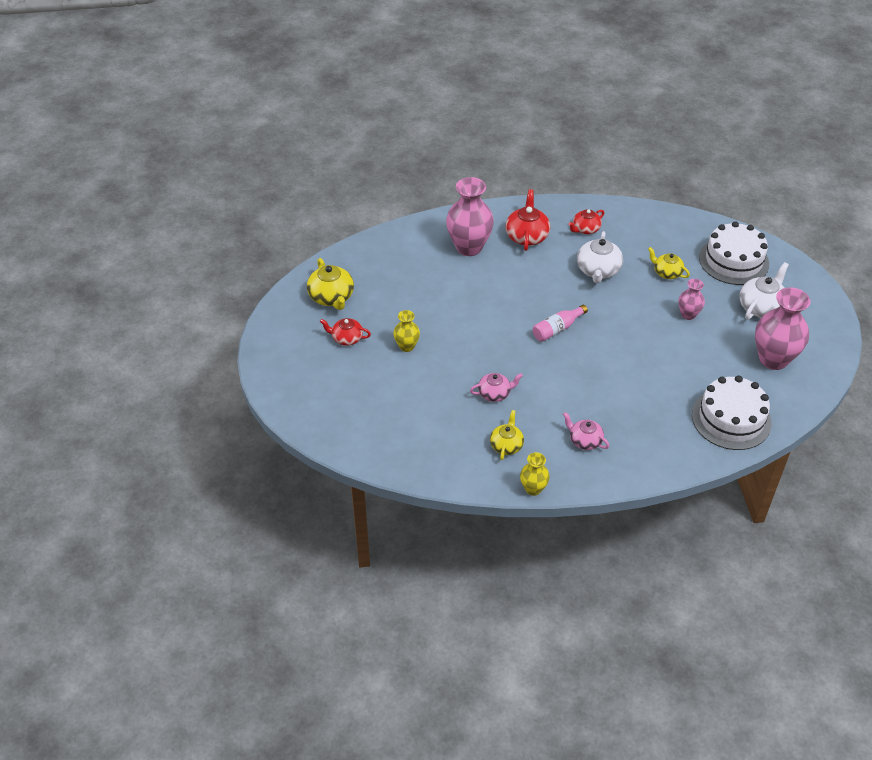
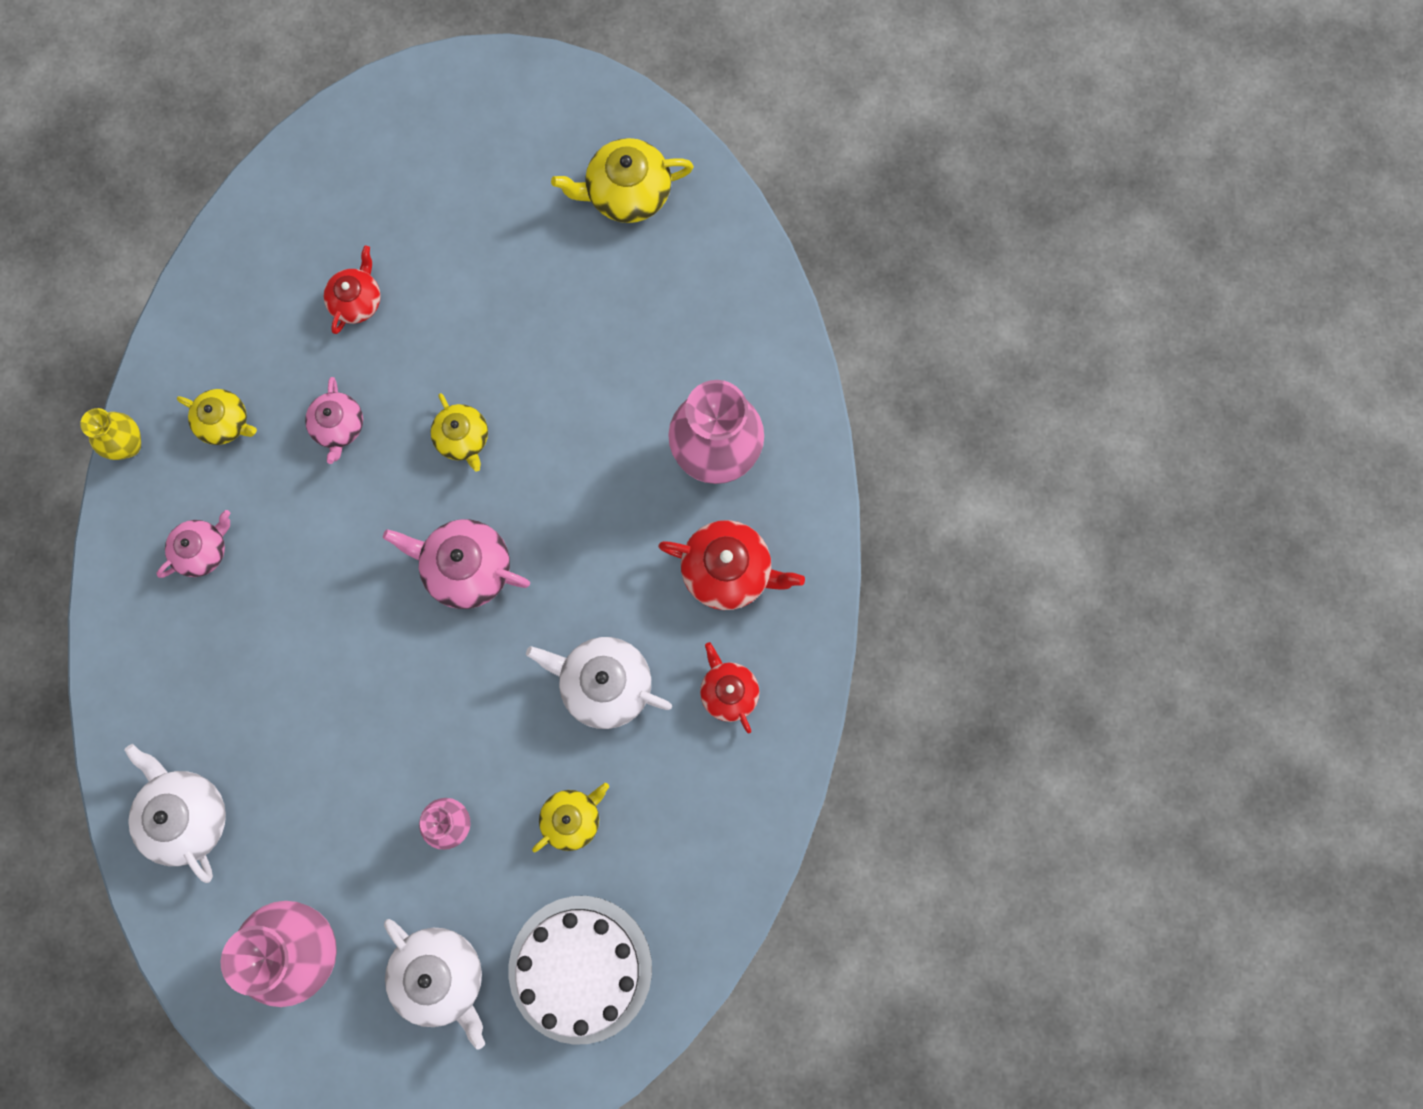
camera: 100 degrees right, 30 degrees up
red teapot [320,318,371,346] -> red teapot moved to [324,246,381,334]
yellow vase [393,310,420,352] -> none
pink bottle [533,305,588,342] -> pink teapot [383,519,530,609]
white cake [692,375,772,450] -> white teapot [124,744,226,883]
none -> yellow teapot [430,393,488,471]

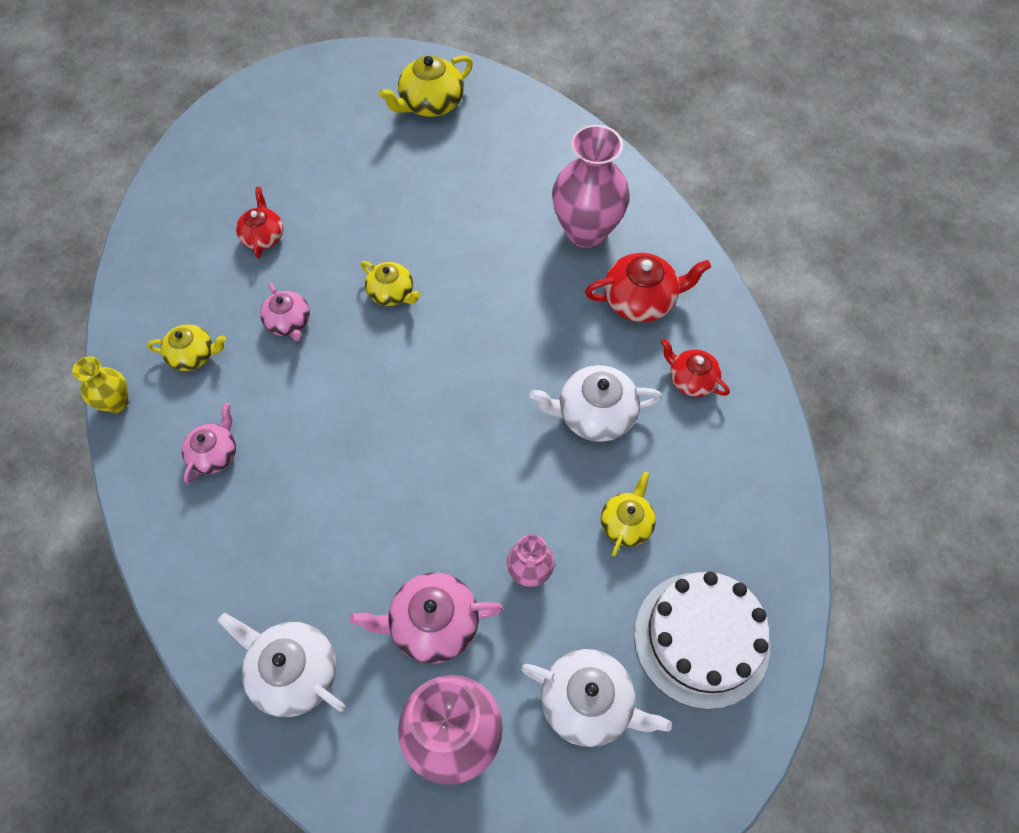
camera: 25 degrees left, 15 degrees down
pink teapot [383,519,530,609] -> pink teapot moved to [350,572,503,664]

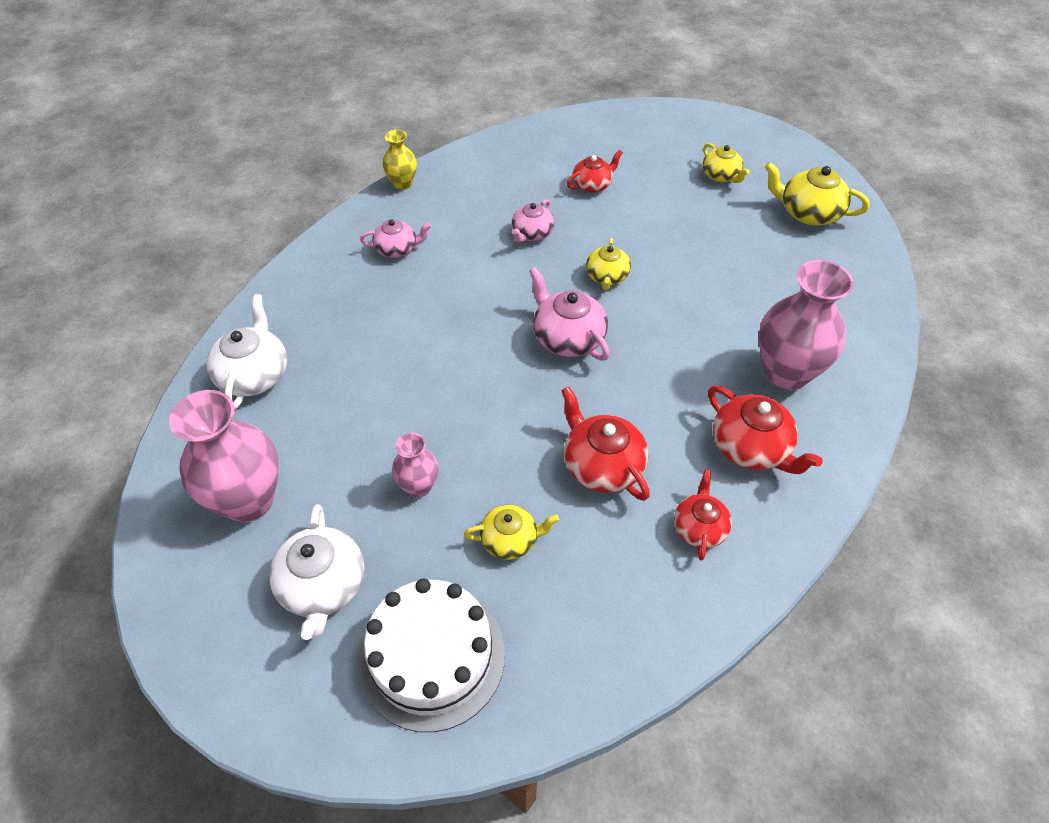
camera: 60 degrees right, 10 degrees down
yellow teapot [147,324,226,371] -> yellow teapot moved to [703,143,750,183]
pink teapot [350,572,503,664] -> pink teapot moved to [529,267,610,361]
white teapot [530,365,662,442] -> red teapot [561,386,650,501]

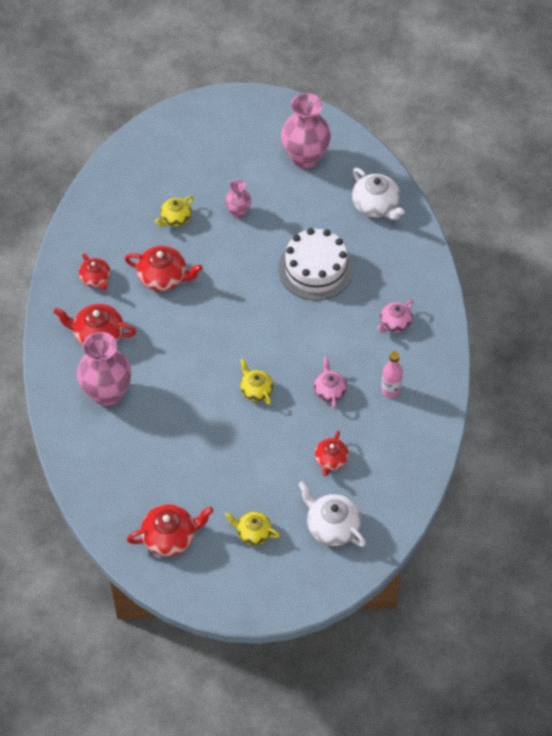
camera: 140 degrees right, 5 degrees up
white teapot [269,504,364,640] -> white teapot moved to [298,481,366,547]
white cake [358,578,505,732] -> white cake moved to [278,228,353,300]
yellow vase [383,130,417,190] -> none
pink teapot [529,267,610,361] -> none
yellow teapot [765,162,870,225] -> red teapot [127,504,213,556]
none -> pink bottle [381,351,403,398]

